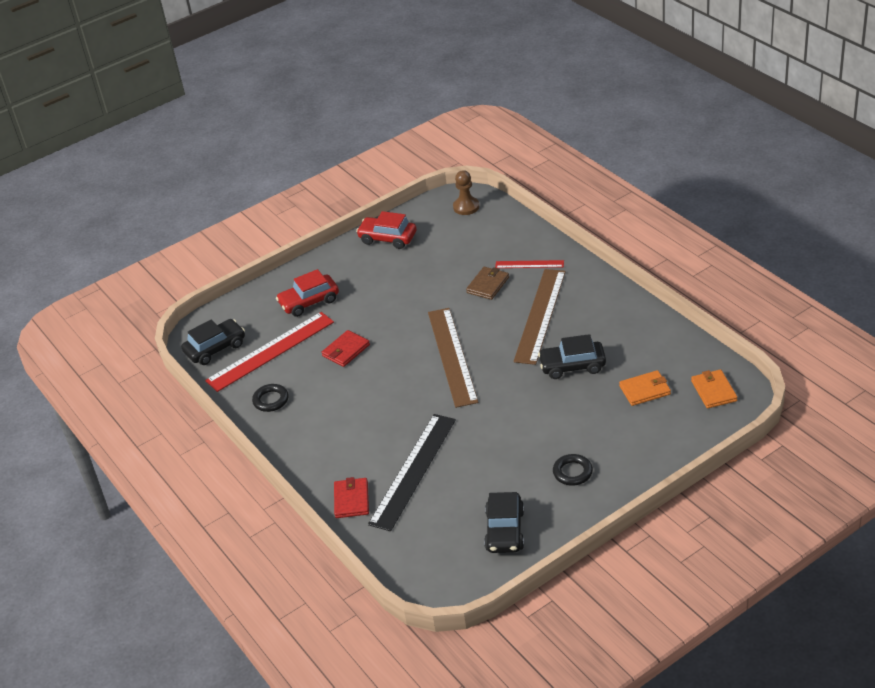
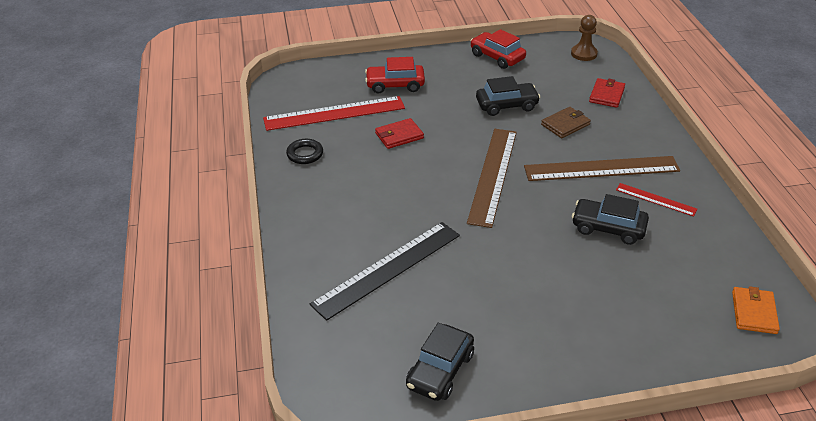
camera: 20 degrees right, 0 degrees up
black car [181,319,245,365] -> black car moved to [476,76,540,116]
red wallet [334,477,369,518] -> red wallet moved to [589,78,625,108]
red ruler [495,260,564,268] -> red ruler moved to [616,183,697,217]
brown ruler [514,269,566,365] -> brown ruler turned 45 degrees clockwise [524,156,680,181]
black ring [553,454,593,486] -> none
orange wallet [619,370,671,406] -> none

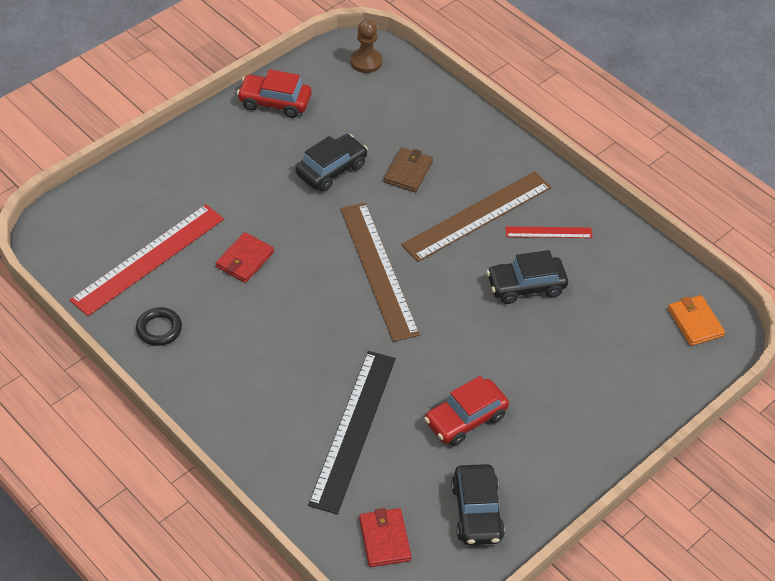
camera: 35 degrees left, 10 degrees up
red car [365,57,425,93] -> red car moved to [424,376,509,446]
red wallet [589,78,625,108] -> red wallet moved to [359,508,412,567]

